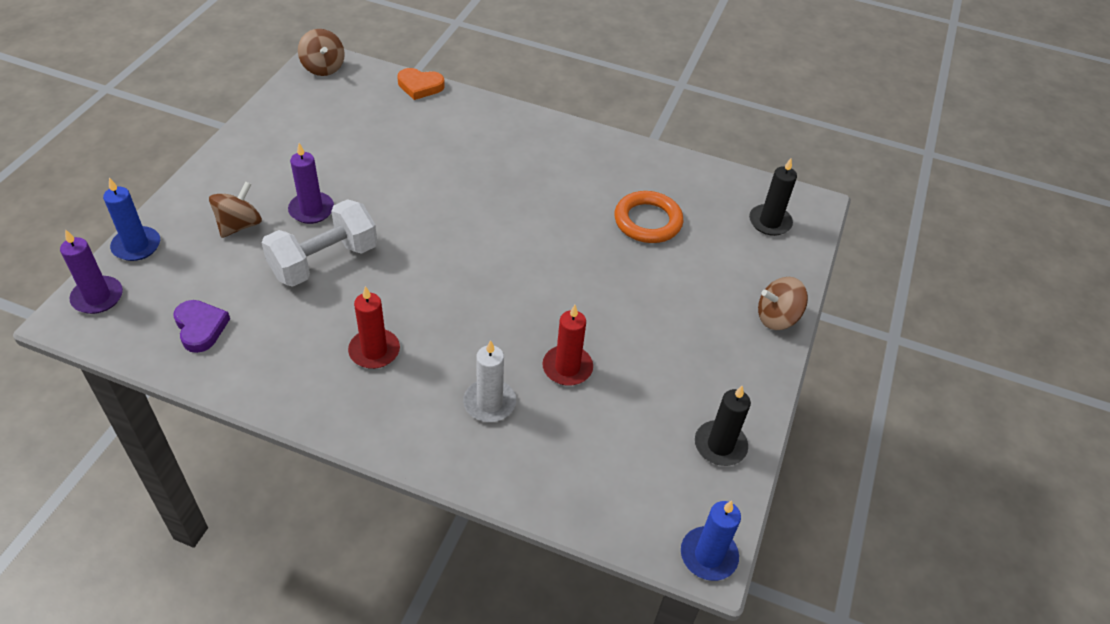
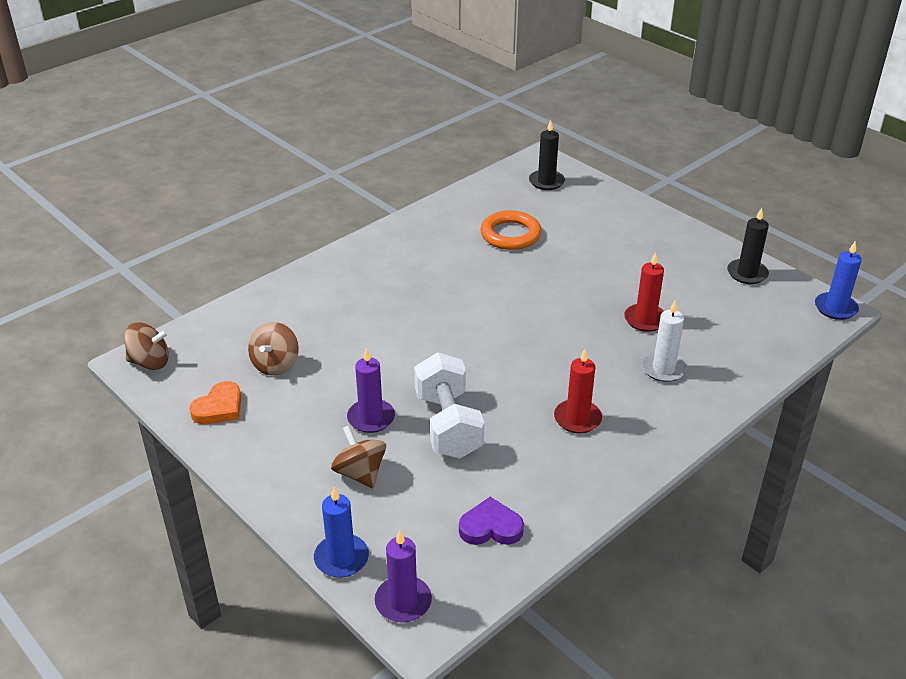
camera: 60 degrees left, 10 degrees down
orange heart [397,68,445,100] -> orange heart moved to [189,381,241,424]
brown spinning top [758,277,808,330] -> brown spinning top moved to [248,322,299,376]

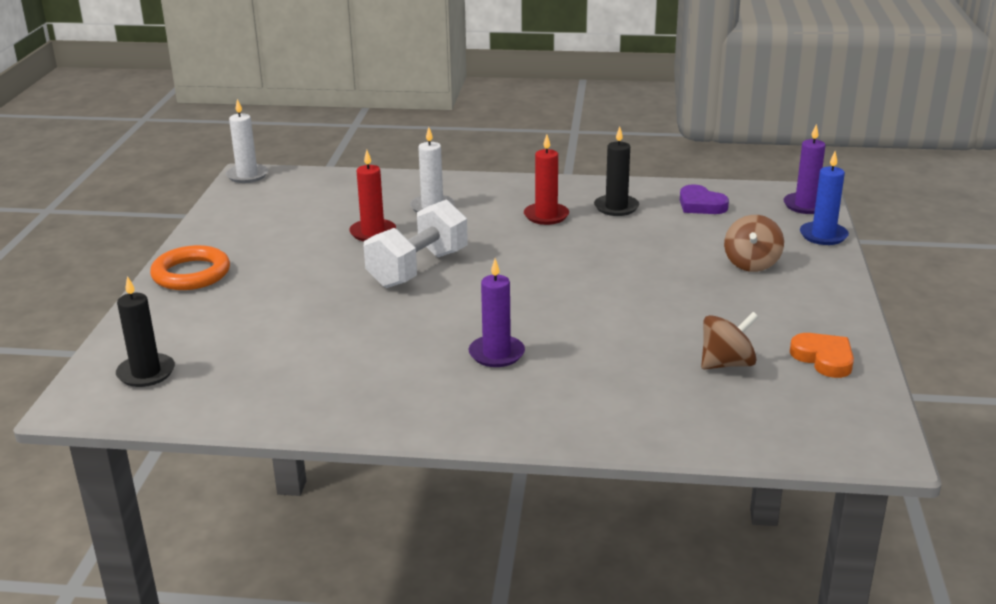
camera: 130 degrees left, 10 degrees down
brown spinning top [124,323,169,370] -> none
orange heart [189,381,241,424] -> orange heart turned 60 degrees clockwise [790,333,854,378]
purple candle [347,348,395,433] -> purple candle moved to [469,259,525,367]
white dumbbell [414,352,484,458] -> white dumbbell moved to [364,199,468,288]
orange ring [481,210,541,250] -> orange ring moved to [150,245,230,290]
black candle [727,208,769,284] -> black candle moved to [594,126,639,216]
blue candle [815,241,862,320] -> white candle [226,99,268,183]

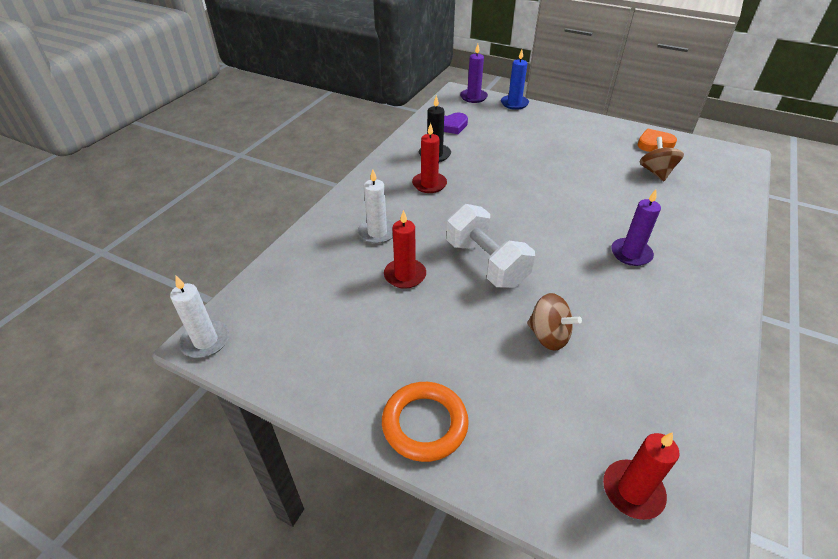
camera: 70 degrees left, 15 degrees up
black candle [116,276,175,387] -> red candle [603,432,680,520]
brown spinning top [724,215,784,272] -> brown spinning top moved to [527,293,582,351]

